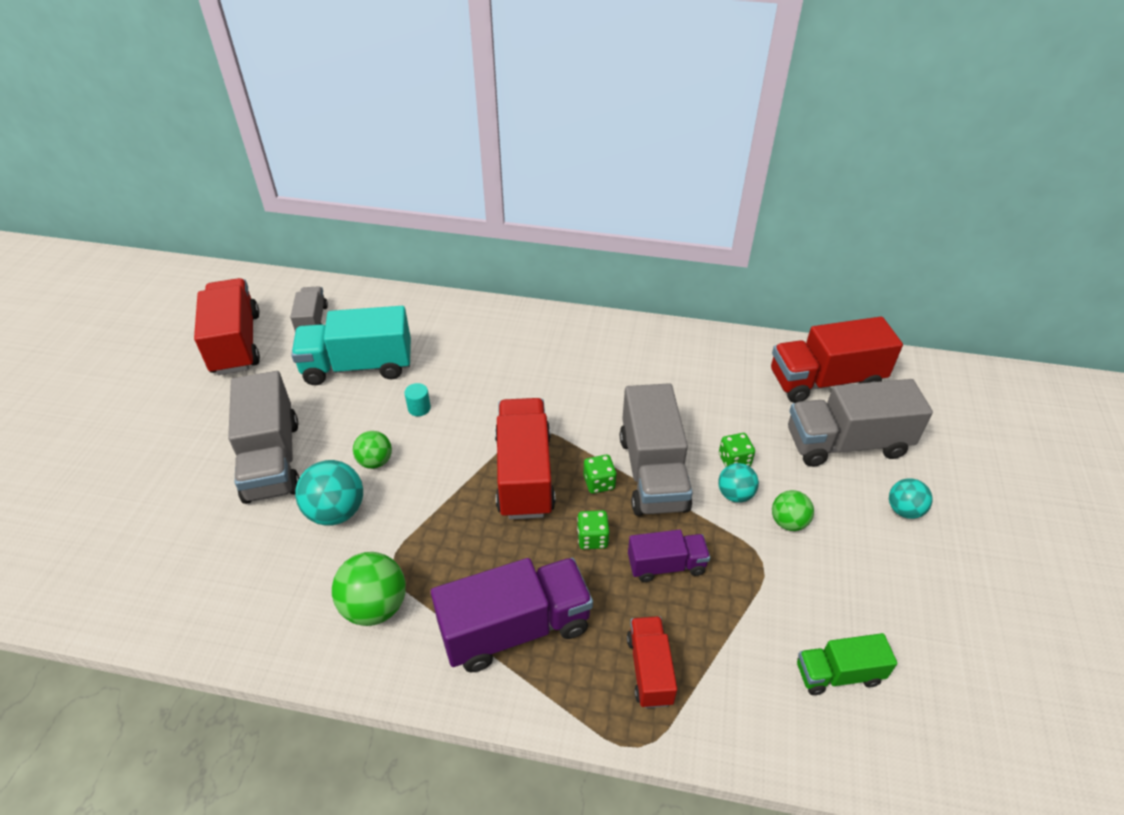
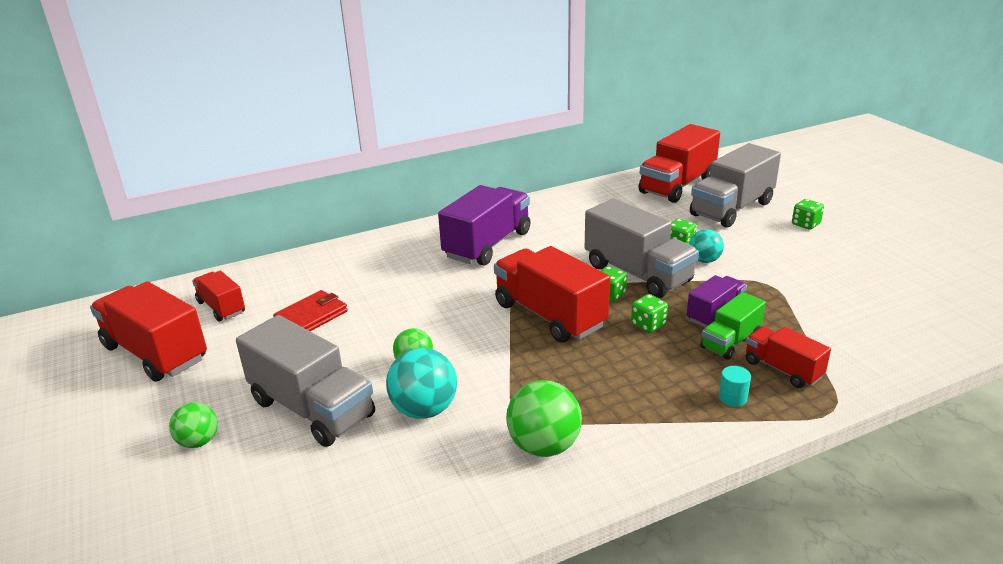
camera: 35 degrees left, 15 degrees down
grey truck [290,286,328,331] -> red truck [192,271,245,321]
turquoise truck [291,306,411,385] -> red wallet [273,290,348,331]
turquoise cylinder [404,383,431,416] -> turquoise cylinder moved to [719,366,751,407]
purple truck [431,558,593,672] -> purple truck moved to [438,185,530,266]
green ball [772,490,814,531] -> green ball moved to [169,402,218,448]
green truck [797,633,897,695] -> green truck moved to [700,292,766,360]
turquoise ball [889,478,933,519] -> green dice [792,199,824,230]

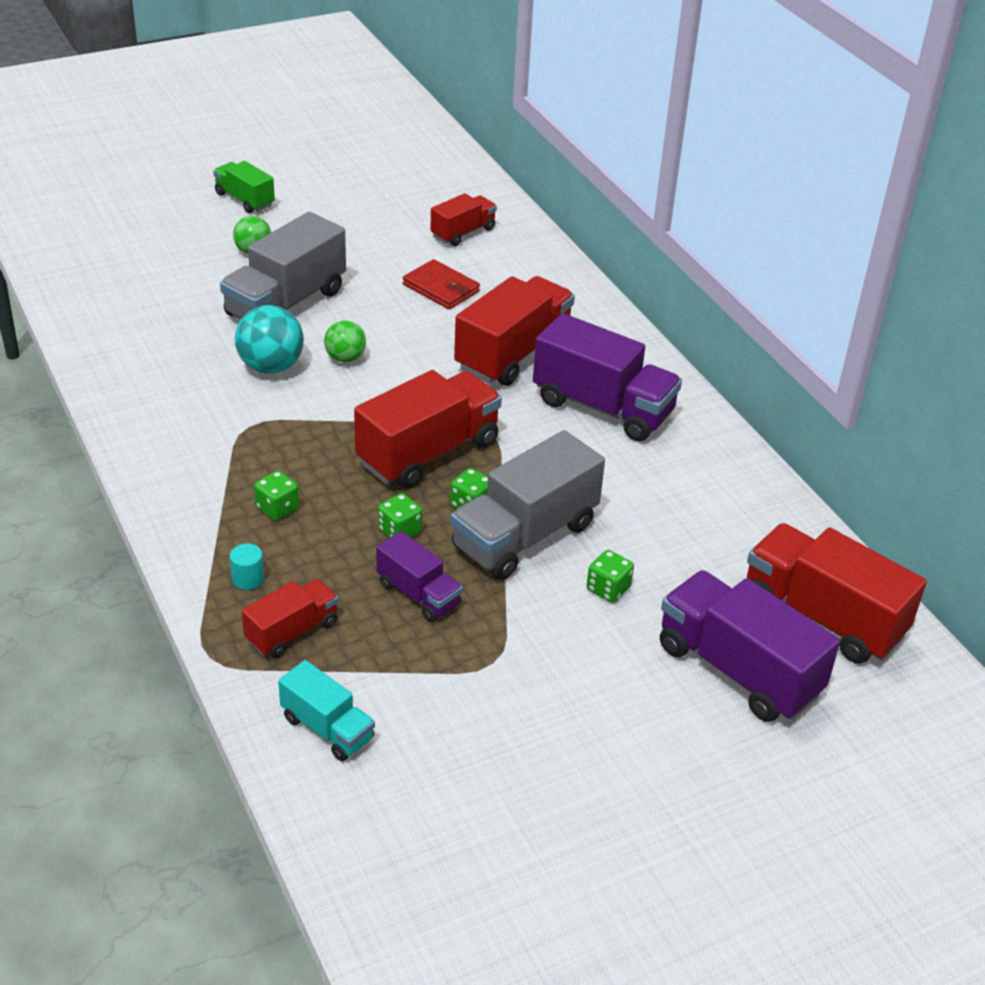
camera: 85 degrees right, 10 degrees up
red truck [90,281,207,382] -> red truck moved to [454,276,575,386]
green ball [506,380,582,457] -> none
turquoise ball [689,229,724,263] -> none
grey truck [690,143,781,228] -> purple truck [660,570,840,722]
green truck [700,292,766,360] -> green truck moved to [213,161,275,213]
green dice [792,199,824,230] -> green dice moved to [254,471,299,521]
none -> turquoise truck [278,660,375,761]

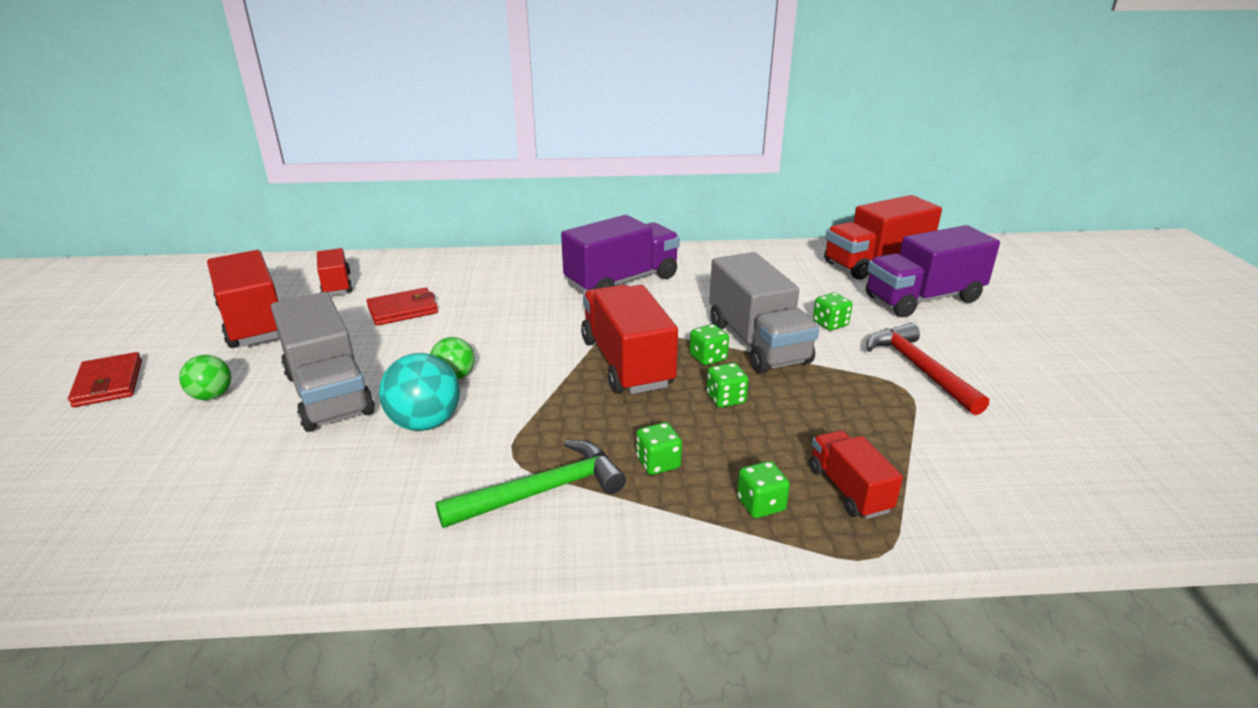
camera: 65 degrees left, 10 degrees down
green truck [213,161,275,213] -> red wallet [68,352,142,407]
turquoise cylinder [230,543,264,590] -> green dice [737,461,790,518]
turquoise truck [278,660,375,761] -> none
purple truck [376,531,463,622] -> none
red truck [454,276,575,386] -> red truck moved to [207,250,279,348]
none -> green hammer [435,440,626,528]
none -> red hammer [866,323,989,415]

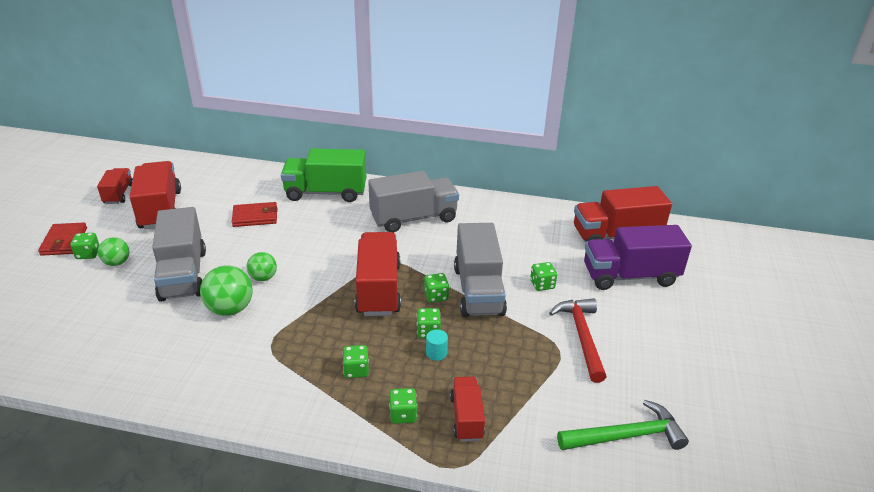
camera: 15 degrees right, 5 degrees up
red truck [317,248,353,295] -> red truck moved to [97,168,133,204]
turquoise ball [379,353,460,431] -> green ball [200,265,253,316]
green hammer [435,440,626,528] -> green hammer moved to [557,400,689,450]
purple truck [561,215,680,294] -> grey truck [368,171,459,233]
none -> green dice [70,233,99,259]
none -> green truck [281,148,366,202]
none -> turquoise cylinder [426,329,448,361]

